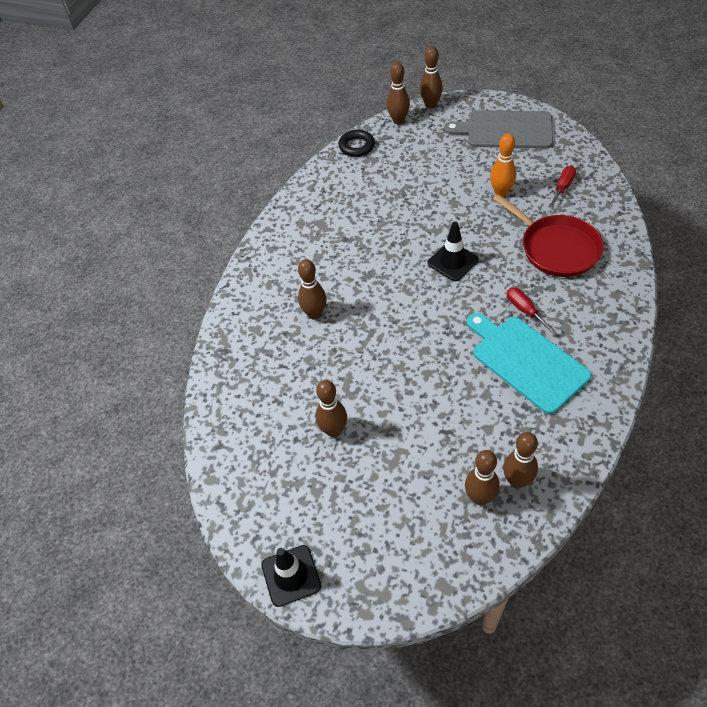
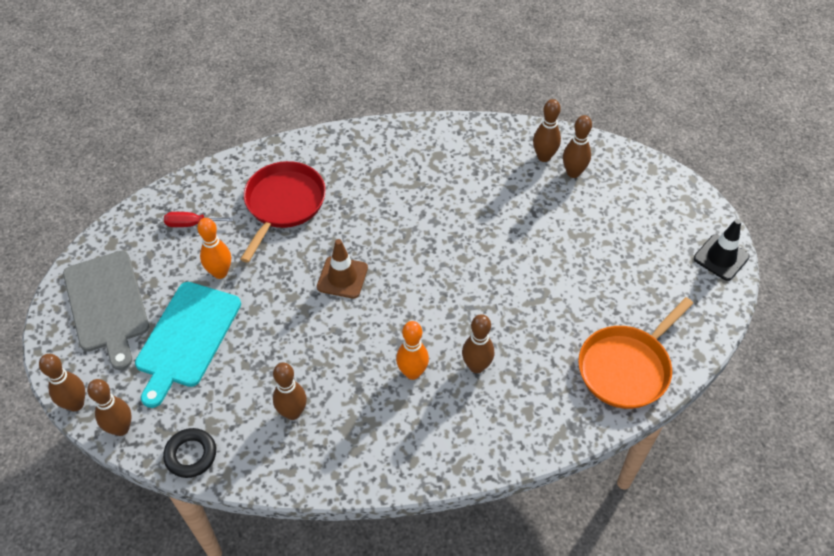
camera: 125 degrees left, 0 degrees up
brown bowling pin [315,380,347,437] -> brown bowling pin moved to [273,363,307,420]
black traffic cone [428,221,479,281] -> brown traffic cone [317,239,368,299]
turquoise cutting board [467,313,592,414] -> turquoise cutting board moved to [135,282,241,408]
red screwdriver [507,287,557,335] -> none
none -> orange bowling pin [396,321,429,380]
none -> orange pan [578,297,693,409]

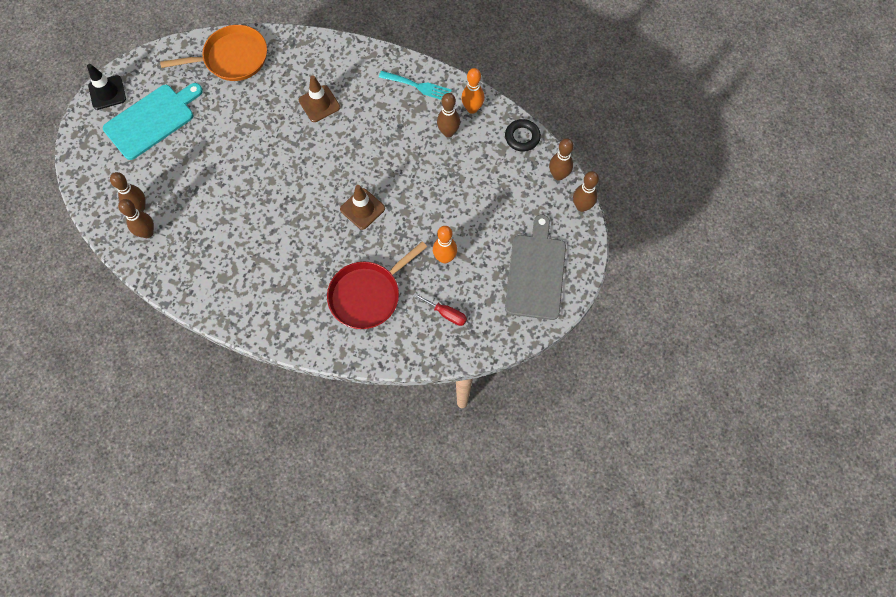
camera: 150 degrees left, 15 degrees up
turquoise cutting board [135,282,241,408] -> turquoise cutting board moved to [103,83,203,160]
orange bowling pin [396,321,429,380] -> orange bowling pin moved to [461,68,485,114]
brown bowling pin [462,314,494,373] -> brown traffic cone [299,75,340,122]
none -> turquoise fork [379,71,452,100]

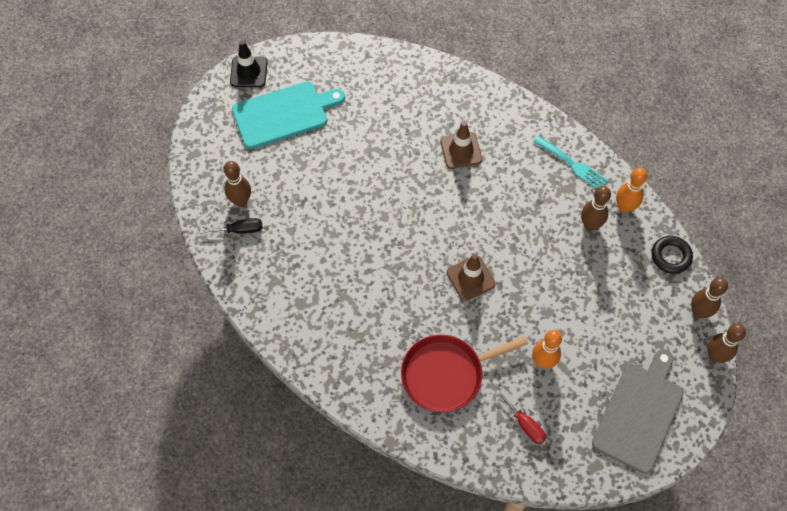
camera: 20 degrees right, 5 degrees down
brown bowling pin [118,199,154,238] -> black screwdriver [200,218,262,234]
orange pan [160,25,267,81] -> none

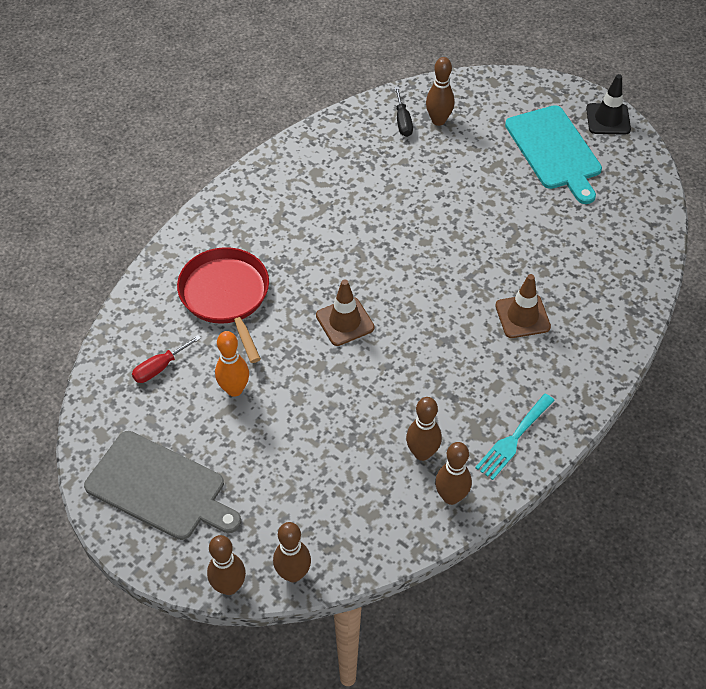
camera: 90 degrees right, 10 degrees down
orange bowling pin [616,168,647,213] -> brown bowling pin [435,442,472,505]
black ring [652,236,693,274] -> none

